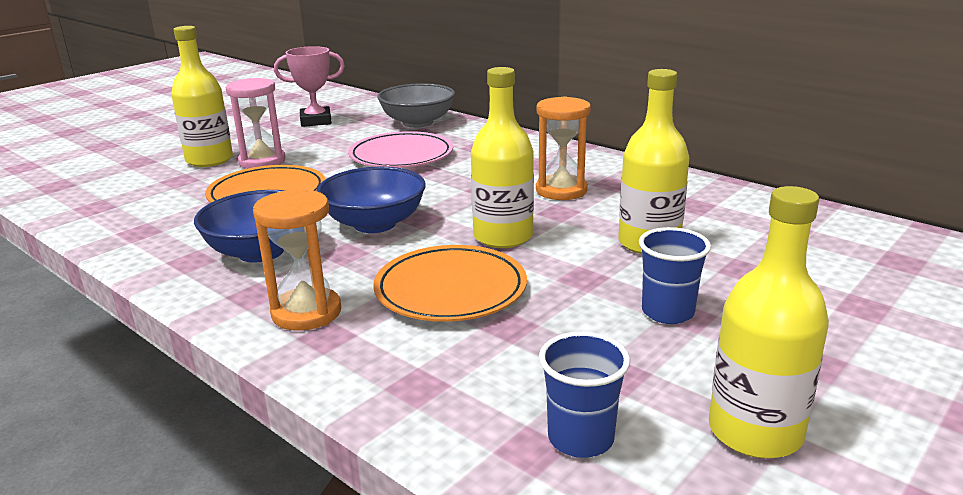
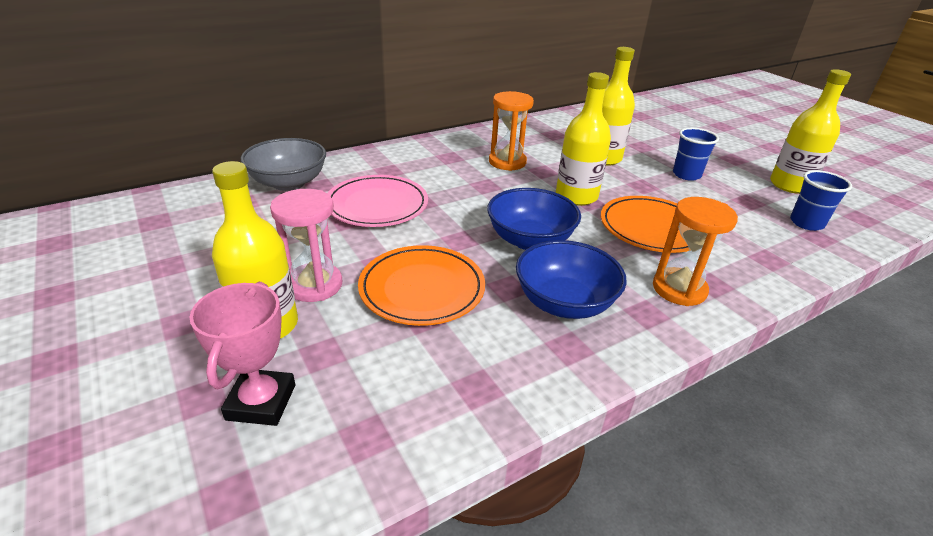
camera: 75 degrees left, 10 degrees up
pink trophy [274,46,345,127] -> pink trophy moved to [189,282,295,426]

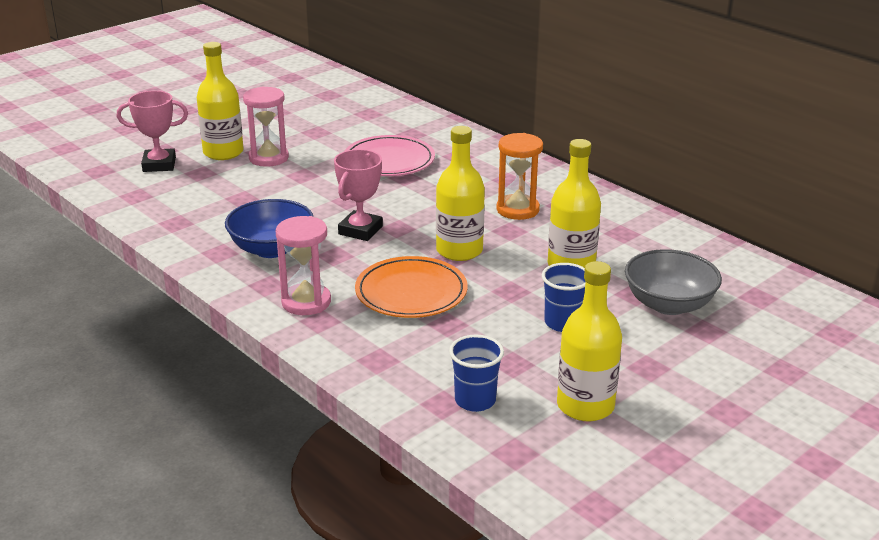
camera: 80 degrees right, 5 degrees down
grey bowl [241,138,326,191] -> grey bowl moved to [625,249,722,315]
orange plate [358,245,485,326] -> none
blue bowl [487,188,581,250] -> pink trophy [334,149,383,241]
orange hourglass [653,197,738,306] -> pink hourglass [276,216,331,315]

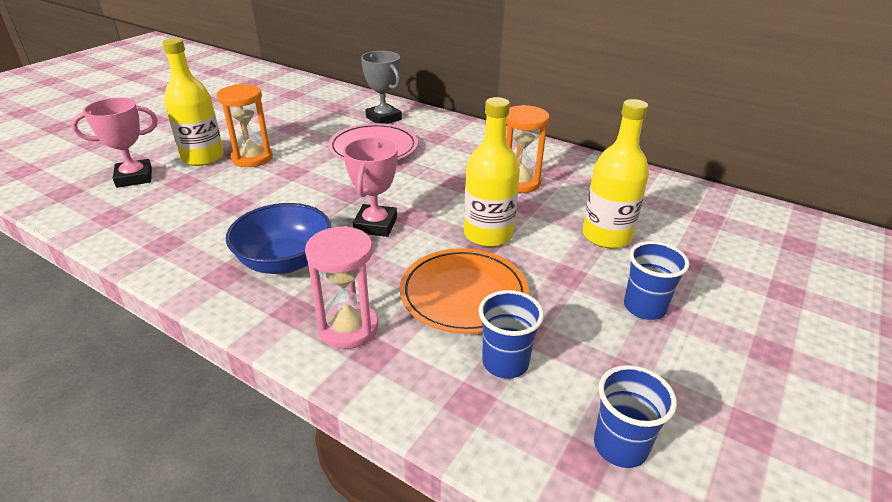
camera: 15 degrees left, 5 degrees up
pink hourglass [243,86,289,167] -> orange hourglass [217,84,273,167]
yellow bottle [557,261,622,422] -> none
grey bowl [625,249,722,315] -> none
none -> grey trophy [361,51,402,124]
none -> blue cup [479,290,544,379]

